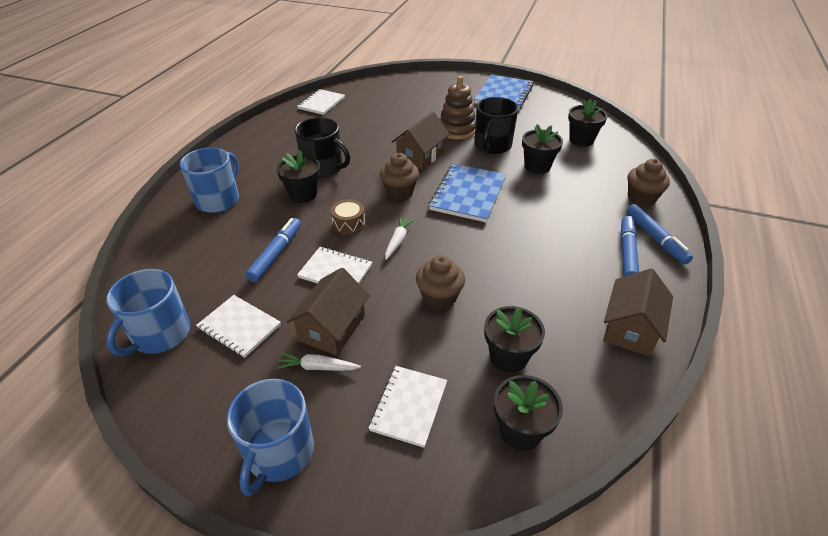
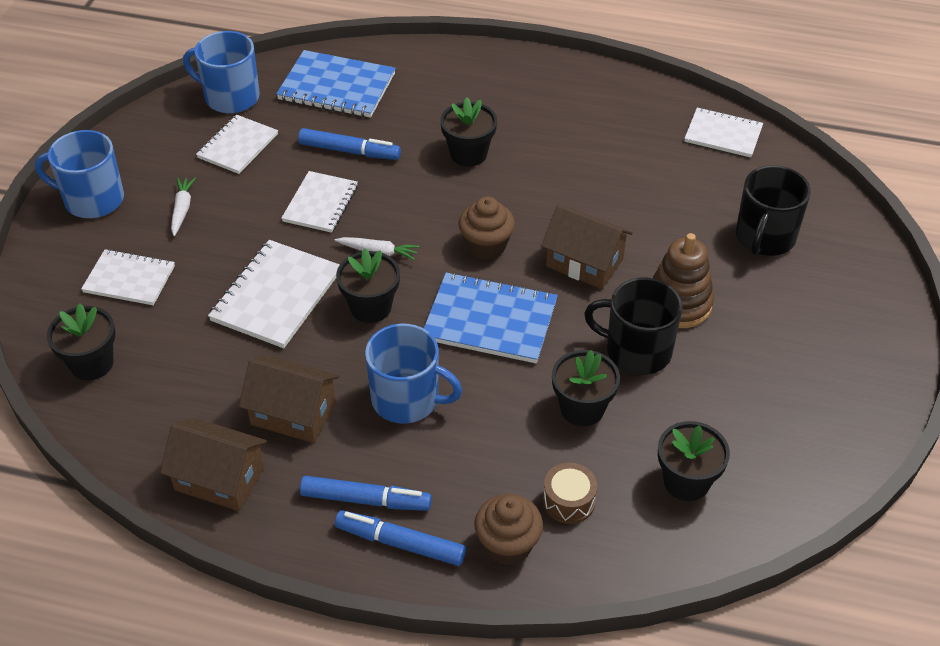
camera: 85 degrees right, 5 degrees up
blue mug [180,148,239,213] -> blue mug moved to [365,324,462,424]
brown house [287,268,370,356] -> brown house moved to [239,356,339,443]
black mug [295,117,350,178] -> black mug moved to [736,165,811,256]
brown drum [330,199,365,235] -> brown drum moved to [543,462,597,524]
brown cupcake [416,255,465,310] -> white notebook [208,240,340,348]
blue notebook [474,74,534,111] -> blue notebook moved to [276,50,395,118]
black flower pot [484,306,545,373] -> black flower pot moved to [336,248,400,323]
blue marker [626,204,693,264] -> blue marker turned 45 degrees clockwise [335,510,466,566]

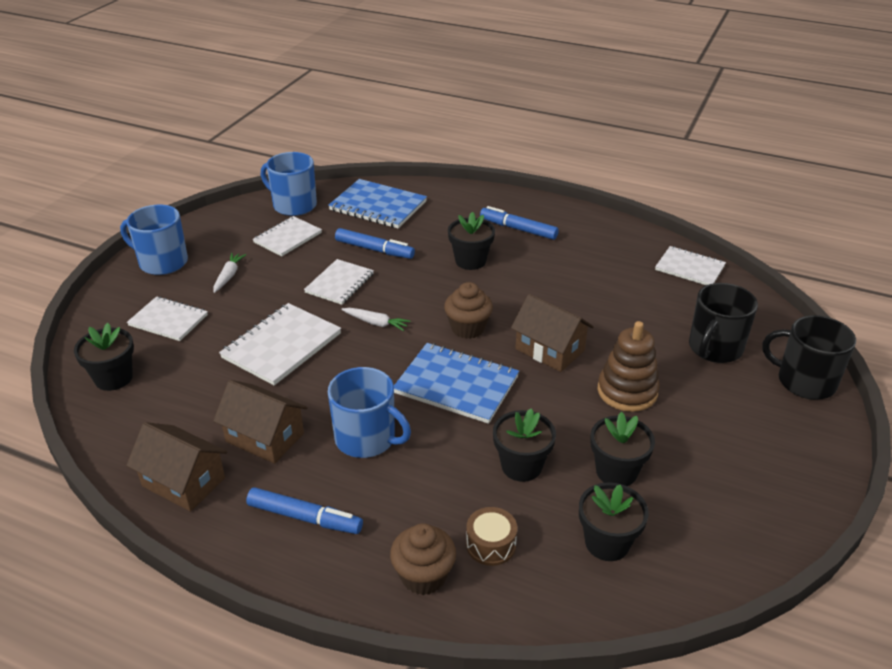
camera: 10 degrees right, 10 degrees down
blue marker [335,510,466,566] -> blue marker moved to [480,206,559,240]
black flower pot [336,248,400,323] -> black flower pot moved to [590,412,655,486]
black mug [584,278,683,375] -> black mug moved to [762,315,856,400]

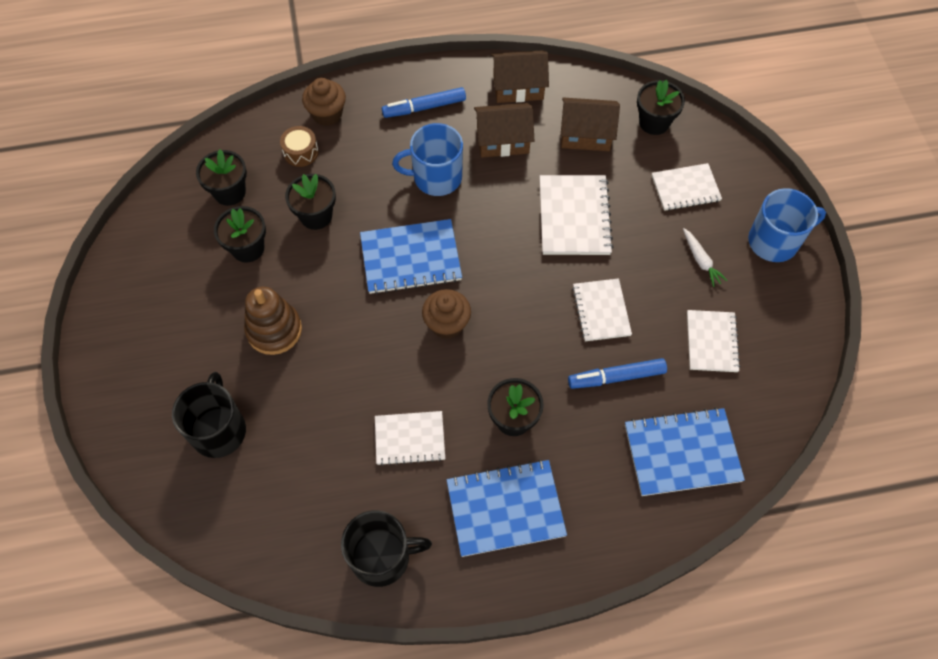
camera: 145 degrees right, 25 degrees up
blue mug [261,152,317,216] -> none
white carrot [341,308,410,331] -> none
blue marker [480,206,559,240] -> blue notebook [447,459,567,557]
brown house [511,294,594,372] -> brown house moved to [561,97,620,151]
white notebook [655,246,726,285] -> white notebook moved to [375,411,445,466]
black mug [762,315,856,400] -> black mug moved to [341,510,432,587]

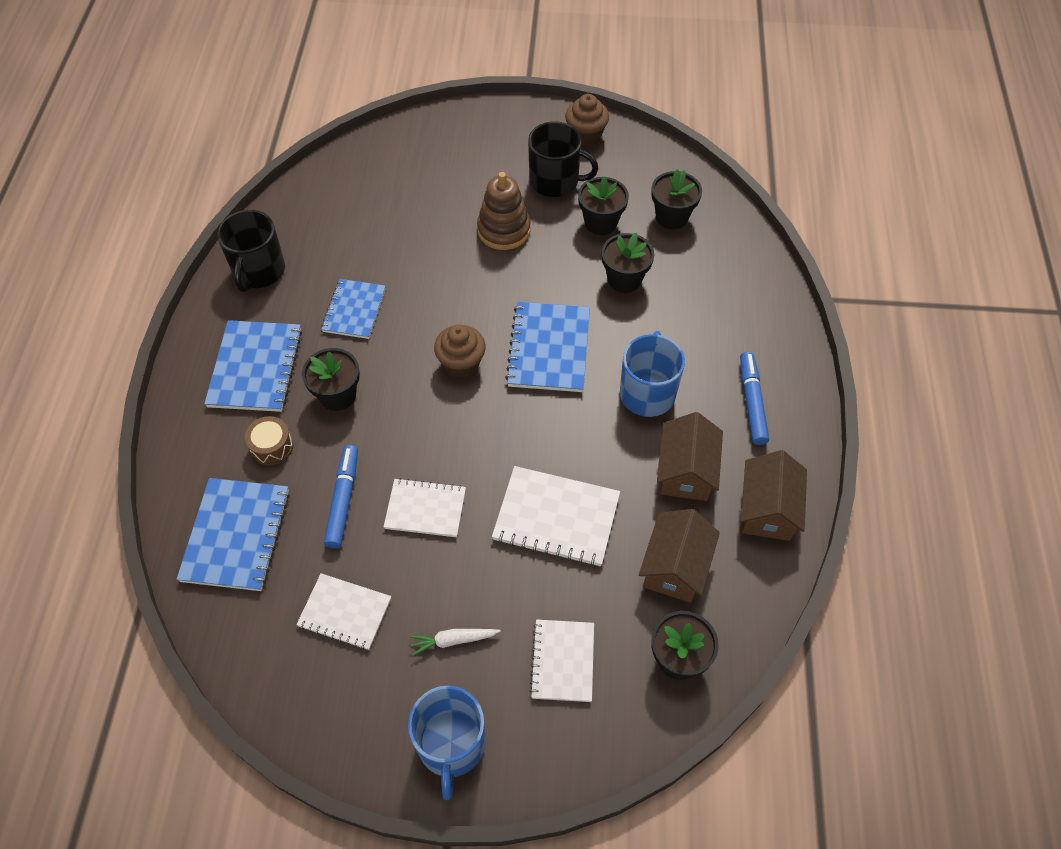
camera: 105 degrees right, 5 degrees down
black mug [172,372,246,458] -> black mug moved to [528,121,599,197]
brown drum [280,126,319,167] -> brown drum moved to [245,416,293,466]
brown cupcake [302,78,346,126] -> brown cupcake moved to [565,94,609,146]
white notebook [375,411,445,466] -> blue notebook [321,279,386,339]

